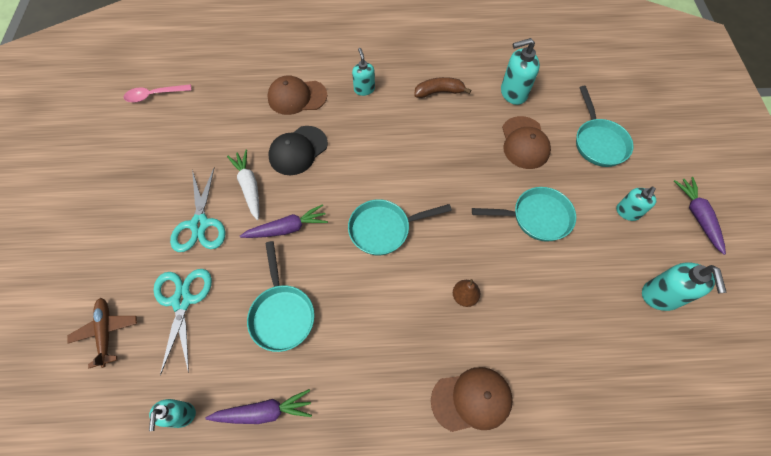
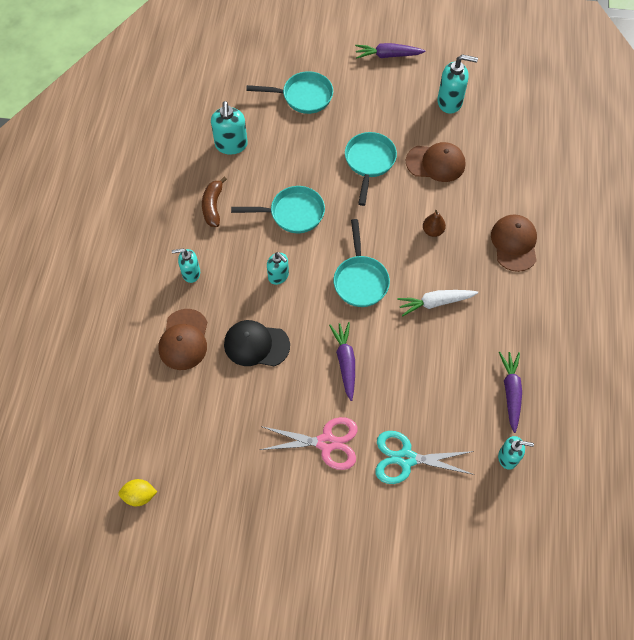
camera: 80 degrees left, 0 degrees up
brown plane [68,298,137,368] -> none
pink spoon [123,84,192,103] -> yellow lemon [118,479,157,506]
turquoise scissors [170,167,226,252] -> pink scissors [260,417,357,470]
white carrot [227,150,259,220] -> white carrot moved to [397,290,478,316]
turquoise pan [247,241,315,352] -> turquoise pan moved to [231,186,325,233]
black cap [268,126,328,175] -> black cap turned 135 degrees clockwise [224,320,290,366]
brown cap [502,116,551,169] -> brown cap moved to [405,142,466,182]
turquoise soap dispenser [616,187,656,221] -> turquoise soap dispenser moved to [267,252,289,285]

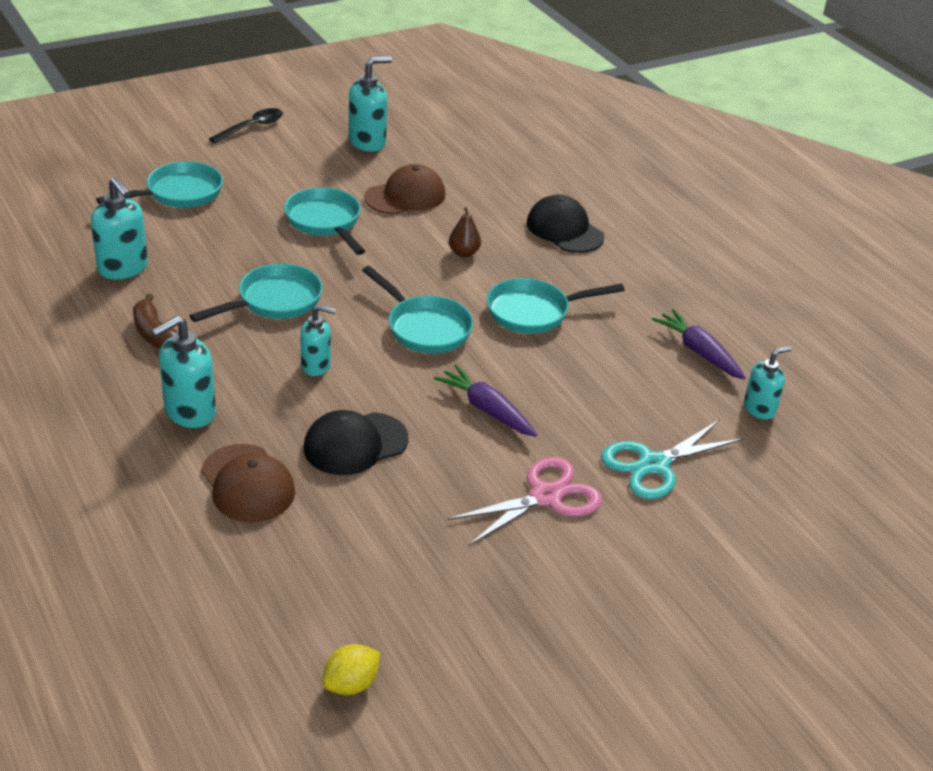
camera: 40 degrees left, 25 degrees down
turquoise soap dispenser [172,249,200,283] -> turquoise soap dispenser [151,316,216,428], size x1.53
purple carrot [355,43,426,59] -> black spoon [209,108,283,143]
white carrot [397,290,478,316] -> turquoise pan [487,278,625,334]
brown cap [491,214,537,272] -> black cap [527,195,605,253]

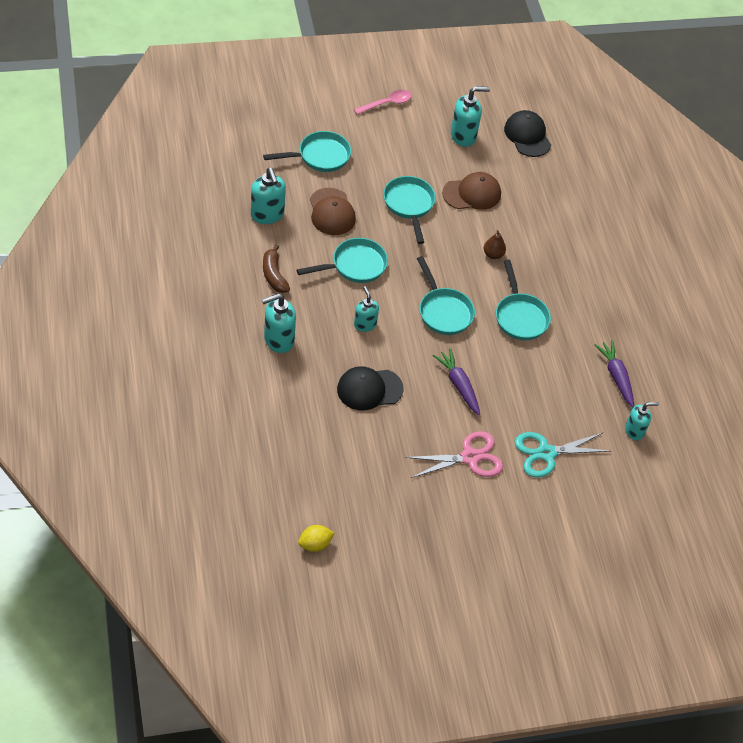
camera: 15 degrees right, 15 degrees up
brown cap [201,444,295,522] -> brown cap moved to [310,188,356,235]
black spoon [209,108,283,143] -> pink spoon [354,90,412,114]
turquoise soap dispenser [300,305,336,376] -> turquoise soap dispenser turned 135 degrees counterclockwise [354,286,379,332]
turquoise pan [487,278,625,334] -> turquoise pan turned 105 degrees counterclockwise [496,260,551,340]
black cap [527,195,605,253] -> black cap moved to [504,110,551,157]

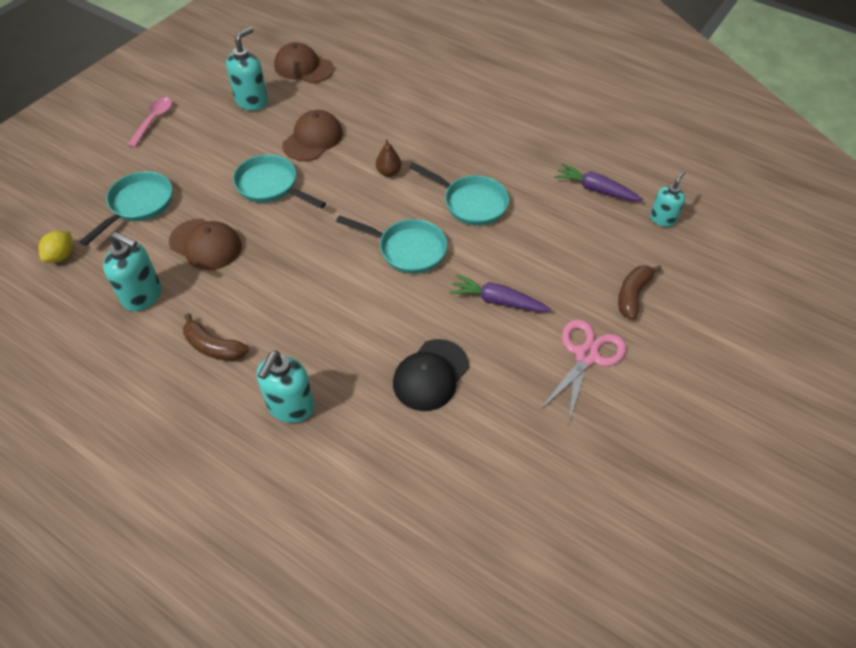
camera: 40 degrees left, 0 degrees up
turquoise pan [297,238,388,283] -> none
yellow lemon [298,525,334,552] -> yellow lemon moved to [38,231,73,263]
turquoise soap dispenser [354,286,379,332] -> none
black cap [504,110,551,157] -> brown cap [274,42,334,83]
turquoise scissors [514,432,609,477] -> brown banana [618,265,662,320]

